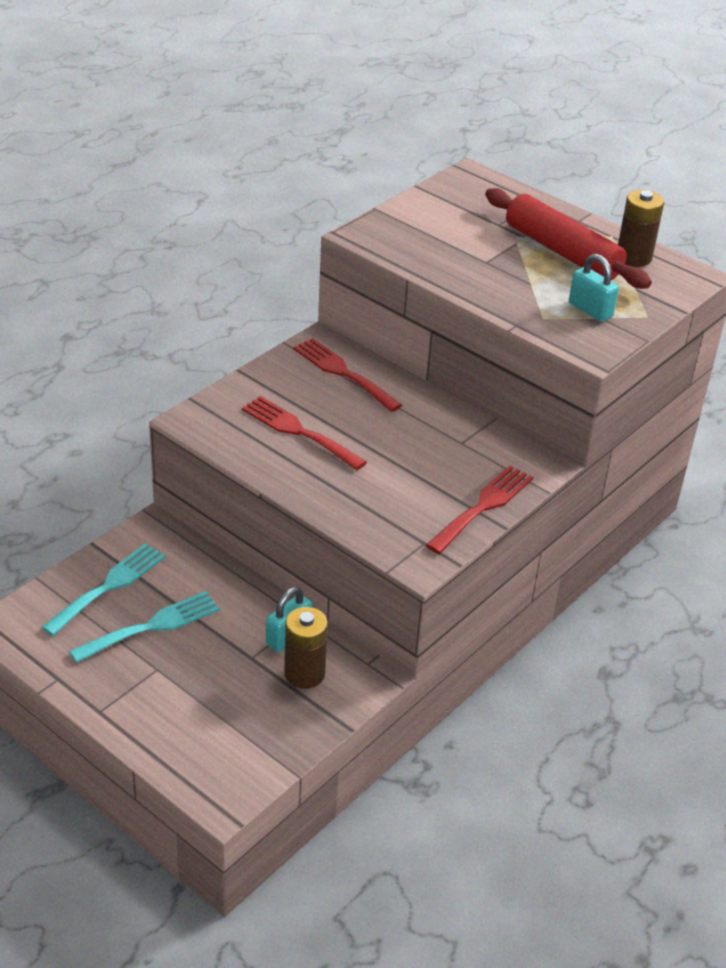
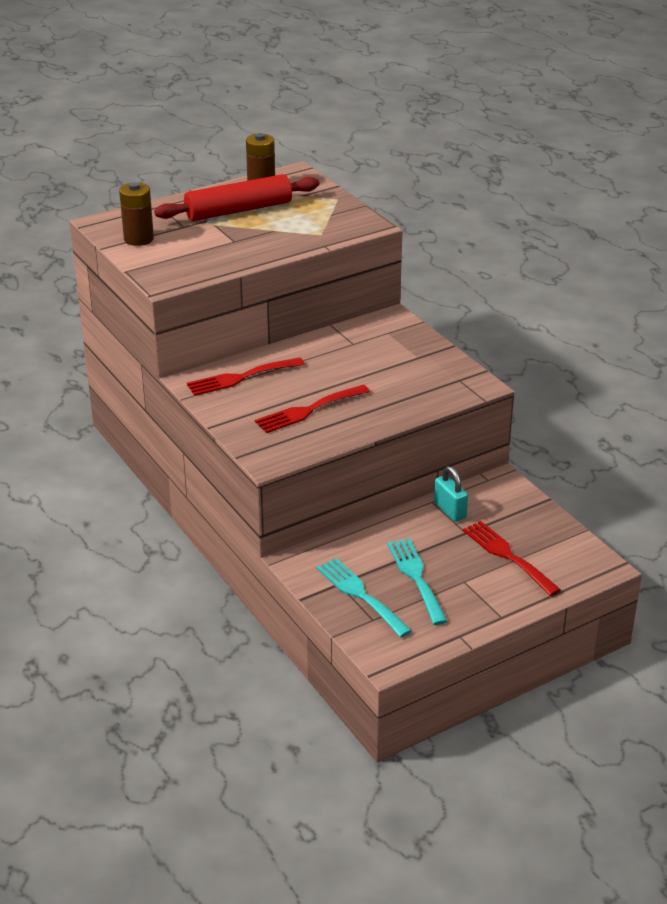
camera: 70 degrees left, 5 degrees down
brown battery [284,607,328,689] -> brown battery moved to [119,182,154,246]
red fork [426,466,533,554] -> red fork moved to [463,521,561,596]
turquoise padlock [569,254,619,322] -> none

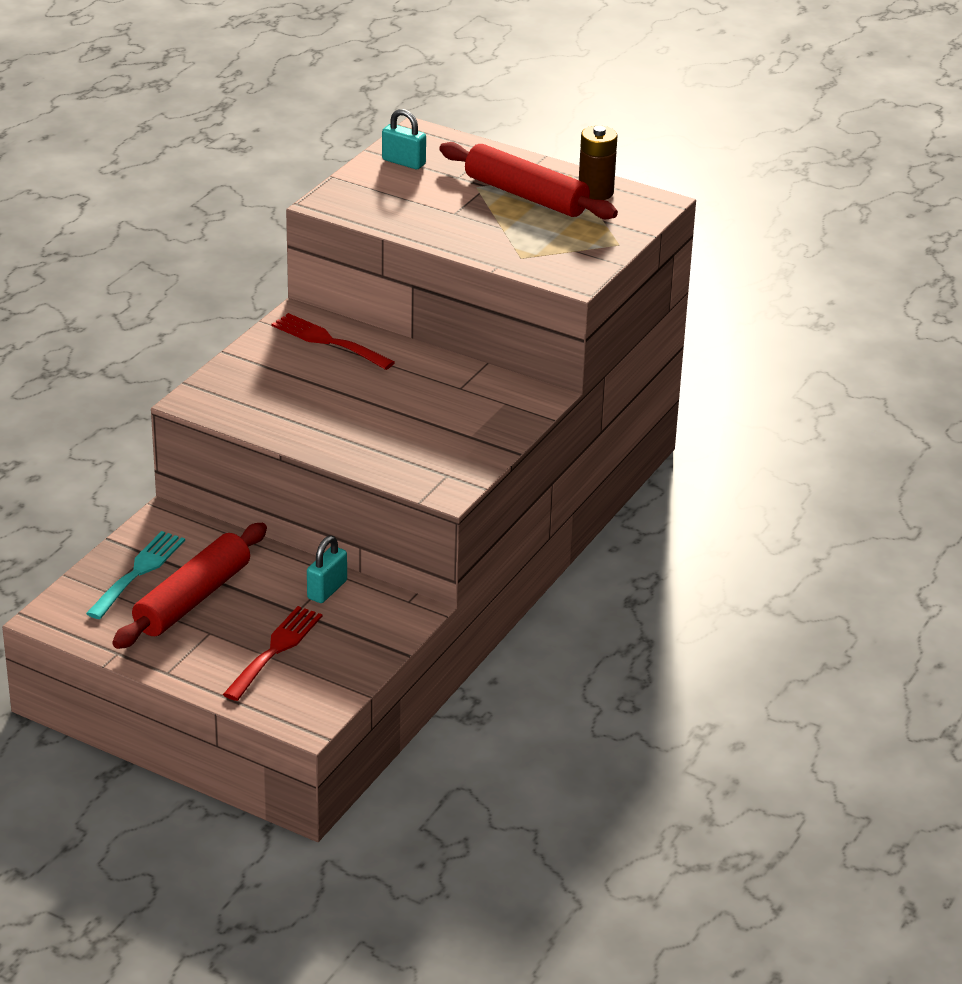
camera: 60 degrees right, 0 degrees up
brown battery [119,182,154,246] -> turquoise padlock [382,109,426,169]
red fork [255,385,370,433] -> none
turquoise fork [387,538,448,625] -> red rolling pin [112,523,267,649]

